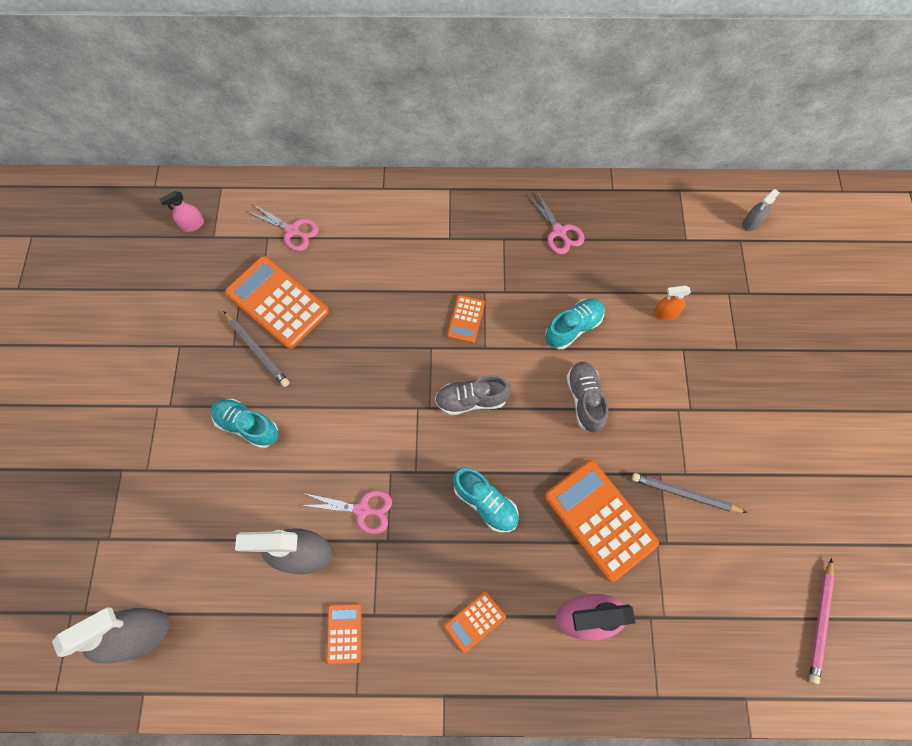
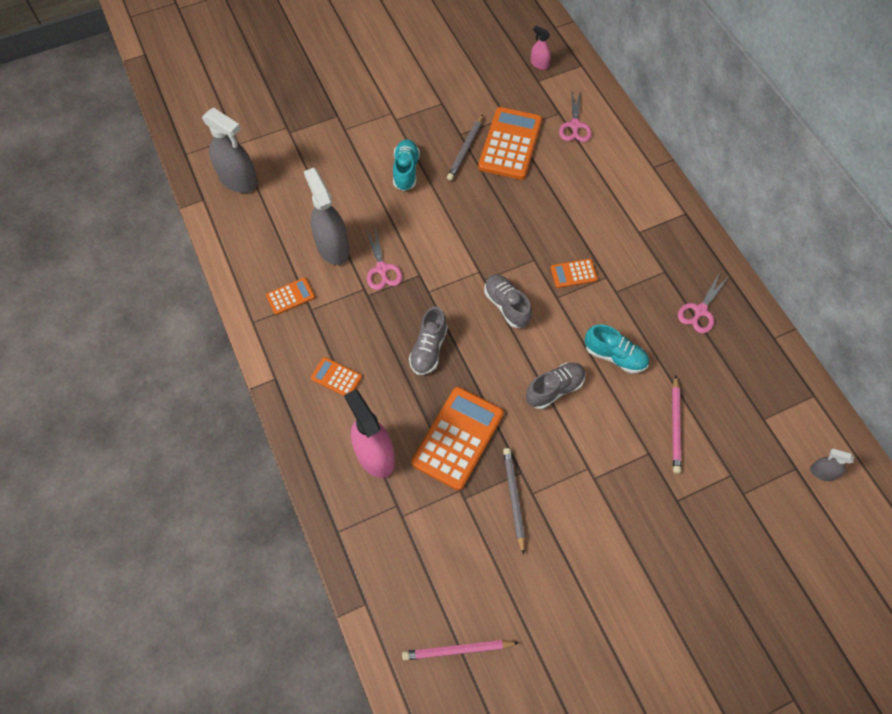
camera: 65 degrees right, 5 degrees down
turquoise shoe [453,468,519,533] -> grey shoe [409,307,448,375]
orange spray bottle [654,285,691,320] -> pink pencil [672,376,681,474]

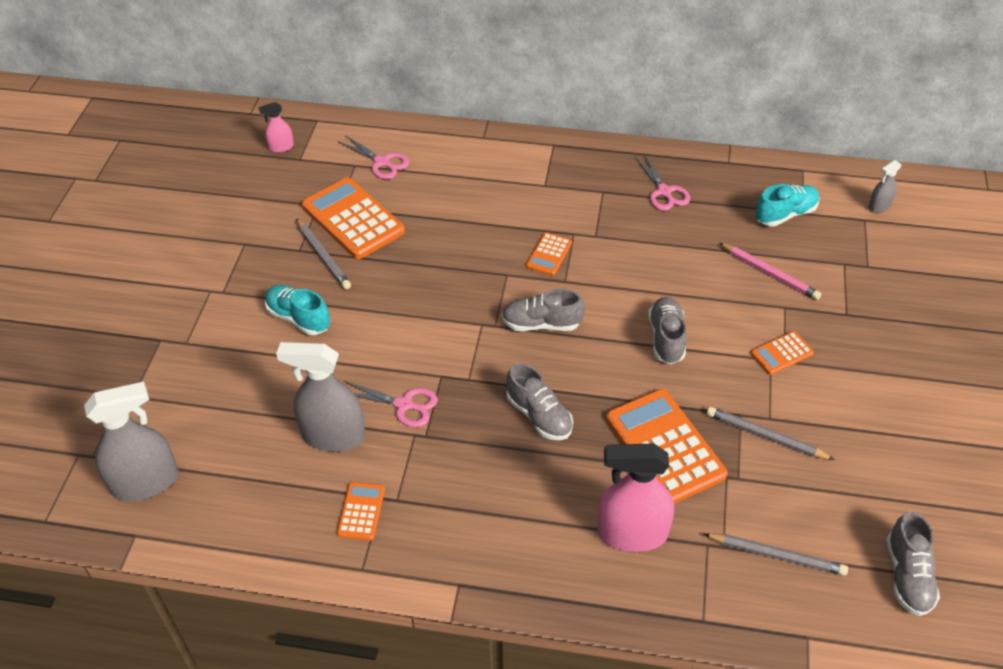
camera: 55 degrees left, 15 degrees down
orange calculator [311,357,362,396] -> orange calculator moved to [751,331,814,375]
pink pencil [402,640,519,661] -> grey shoe [886,512,940,616]
turquoise shoe [584,324,649,373] -> turquoise shoe moved to [755,184,820,226]
none -> grey pencil [704,533,848,576]

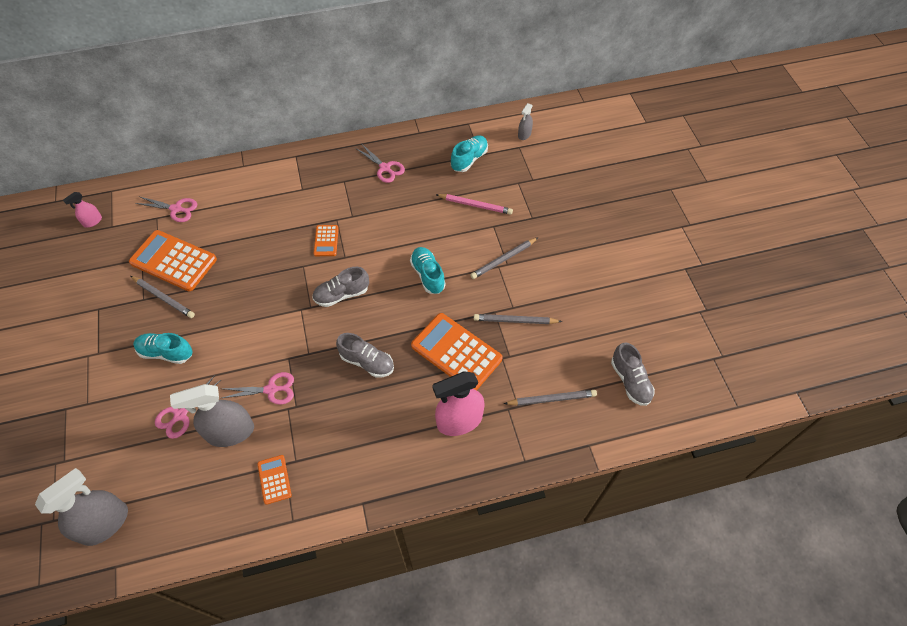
camera: 25 degrees left, 10 degrees up
grey shoe [648,297,687,364] -> turquoise shoe [410,247,446,294]
orange calculator [751,331,814,375] -> grey pencil [470,237,539,279]
none -> pink scissors [155,375,221,439]

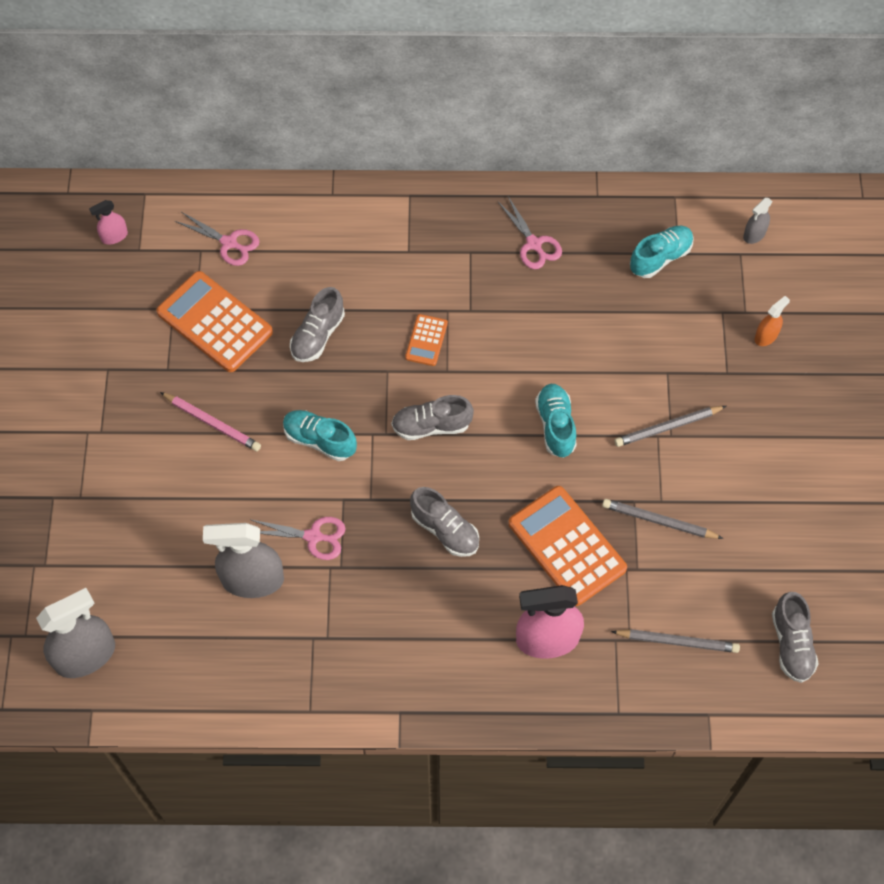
camera: 15 degrees right, 5 degrees up
grey pencil [130,276,195,318] -> none
turquoise shoe [133,333,193,364] -> turquoise shoe moved to [283,410,357,461]
pink scissors [155,375,221,439] -> none
orange calculator [257,455,292,505] -> none
pink pencil [436,194,513,215] -> pink pencil moved to [160,392,261,452]
none -> grey shoe [290,287,345,362]
none -> orange spray bottle [755,296,790,346]

